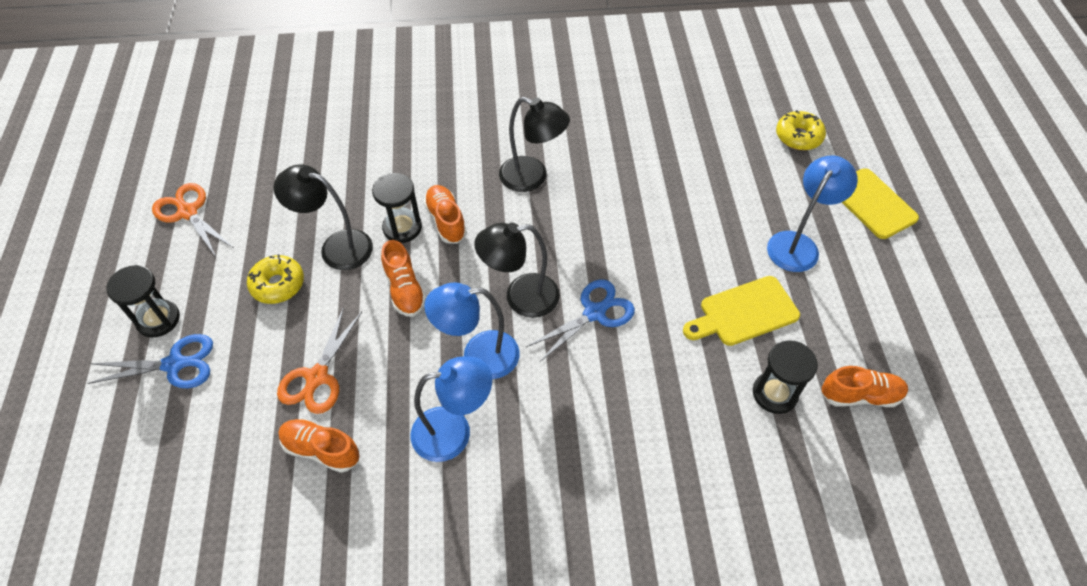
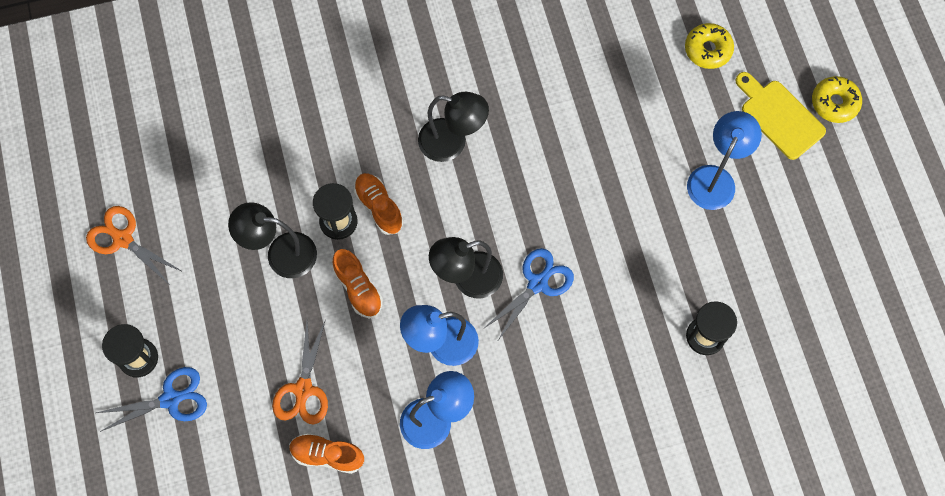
camera: 10 degrees left, 15 degrees up
yellow donut [247,254,304,304] -> yellow donut moved to [812,76,862,123]
yellow cutting board [683,276,800,346] -> none
orange shoe [821,366,908,407] -> none

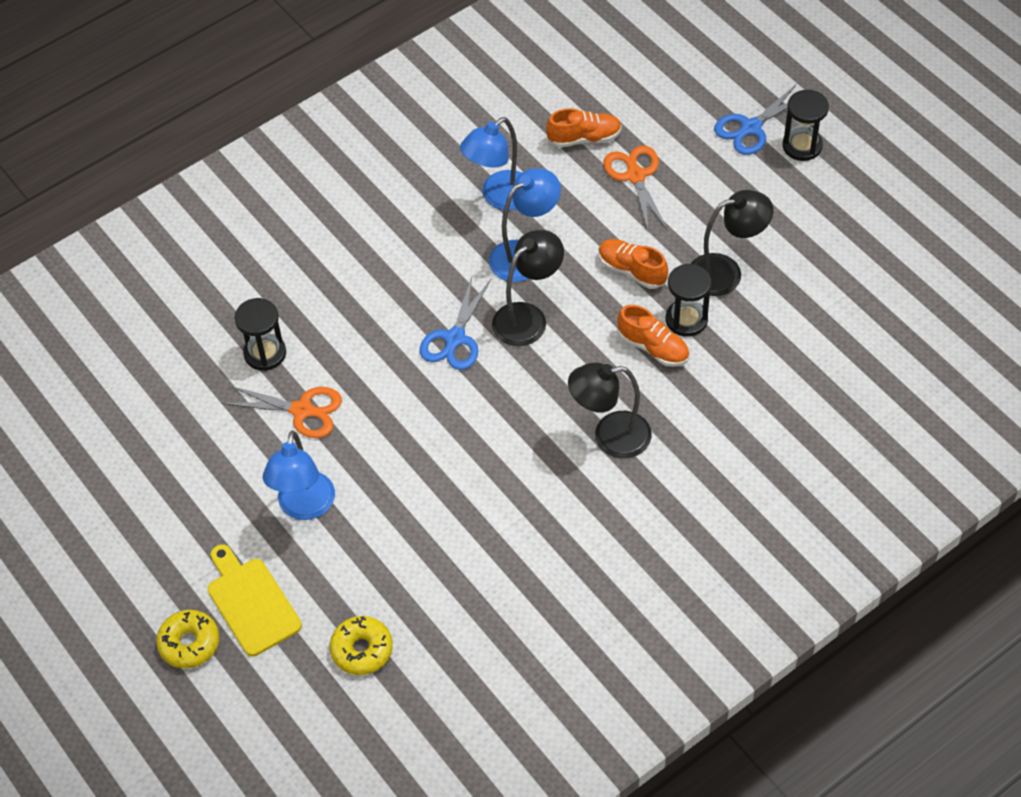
camera: 160 degrees right, 15 degrees down
orange scissors [86,206,183,285] -> orange scissors moved to [222,385,342,438]
yellow cutting board [735,72,826,160] -> yellow cutting board turned 150 degrees counterclockwise [208,544,302,656]

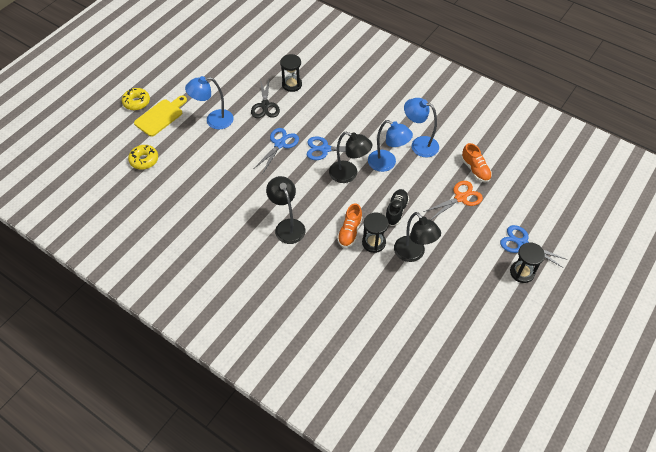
camera: 70 degrees right, 0 degrees up
orange scissors [222,385,342,438] -> black scissors [251,77,280,118]
orange shoe [599,239,668,289] -> black shoe [386,189,409,226]
none -> blue scissors [254,128,299,173]

